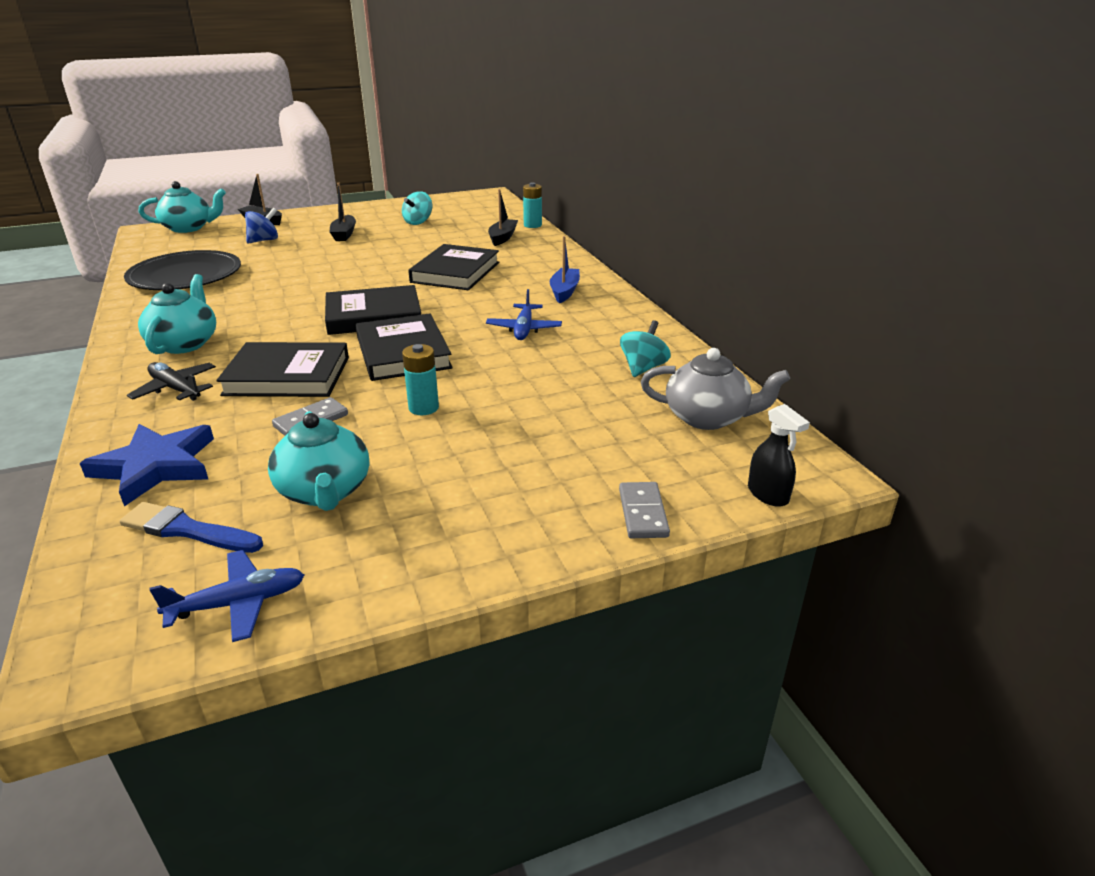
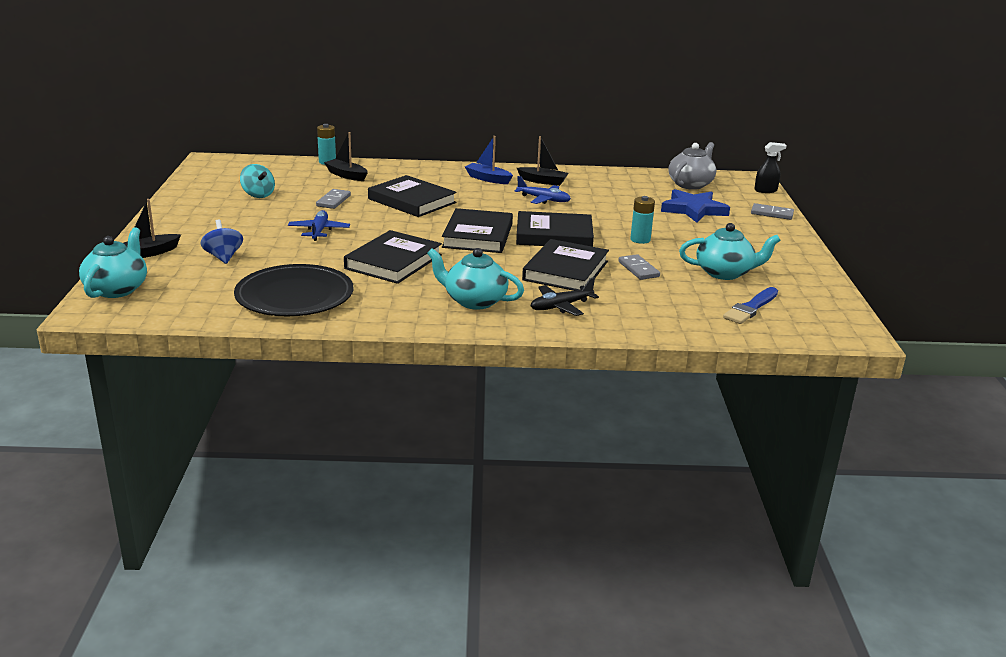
camera: 70 degrees left, 5 degrees down
blue star [80,424,214,506] -> blue star moved to [661,189,730,223]
blue plane [149,550,304,642] -> blue plane moved to [288,210,350,241]
black boat [330,183,356,241] -> black boat moved to [517,136,569,186]
turquoise spinning top [620,320,671,377] -> none
none -> grey domino [316,189,351,209]
none -> black book [344,230,442,284]

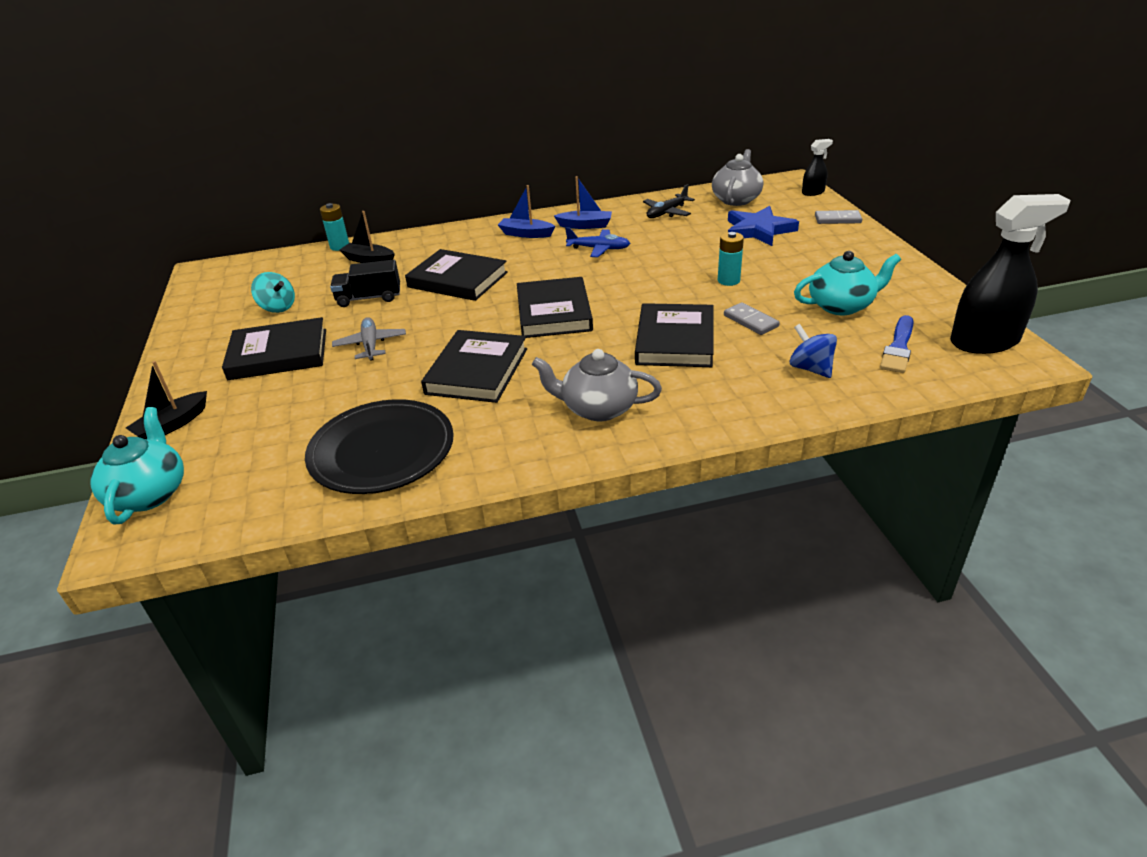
camera: 10 degrees left, 10 degrees up
blue spinning top [200,219,243,264] -> blue spinning top moved to [790,324,837,378]
blue plane [288,210,350,241] -> grey plane [332,317,406,361]
grey domino [316,189,351,209] -> black truck [330,260,400,307]
turquoise teapot [427,248,524,310] -> grey teapot [532,349,662,421]
black book [516,211,594,247] -> black book moved to [222,317,326,380]
black boat [517,136,569,186] -> blue boat [554,176,612,229]
black plane [531,277,599,316] -> black plane moved to [643,184,695,218]
none -> black spray bottle [950,194,1071,354]

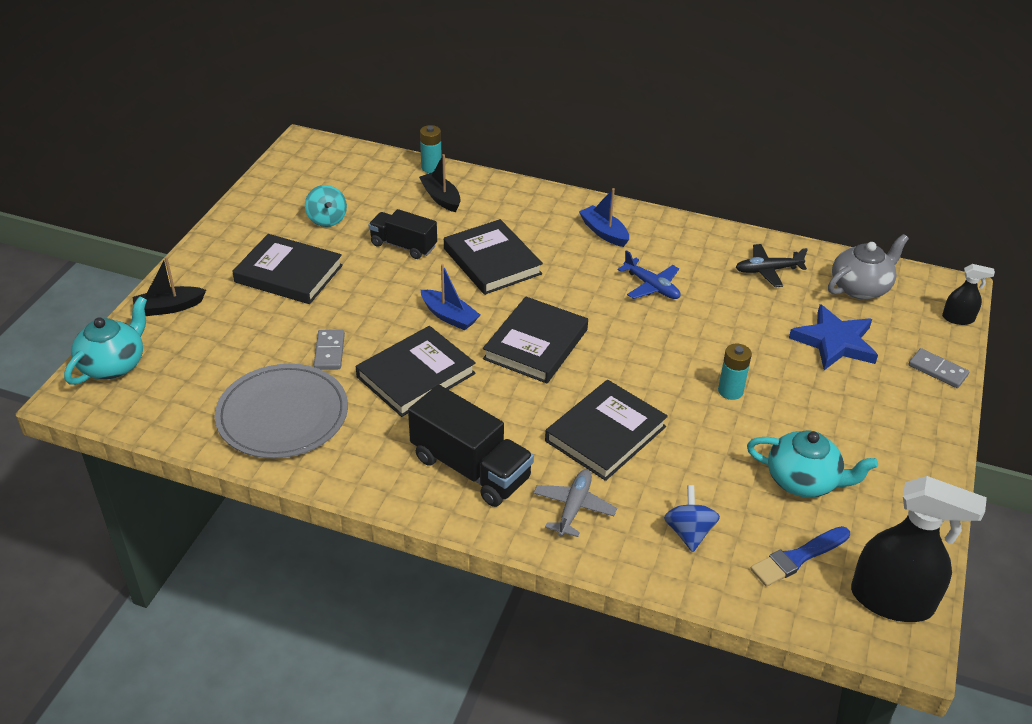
camera: 30 degrees right, 5 degrees up
black plate [305,399,454,494] -> grey plate [215,364,348,458]
grey plane [332,317,406,361] -> grey plane moved to [533,469,617,537]
grey teapot [532,349,662,421] -> black truck [408,385,534,507]
blue boat [554,176,612,229] -> blue boat moved to [421,264,480,330]
grey domino [724,302,780,335] -> grey domino moved to [314,330,345,370]

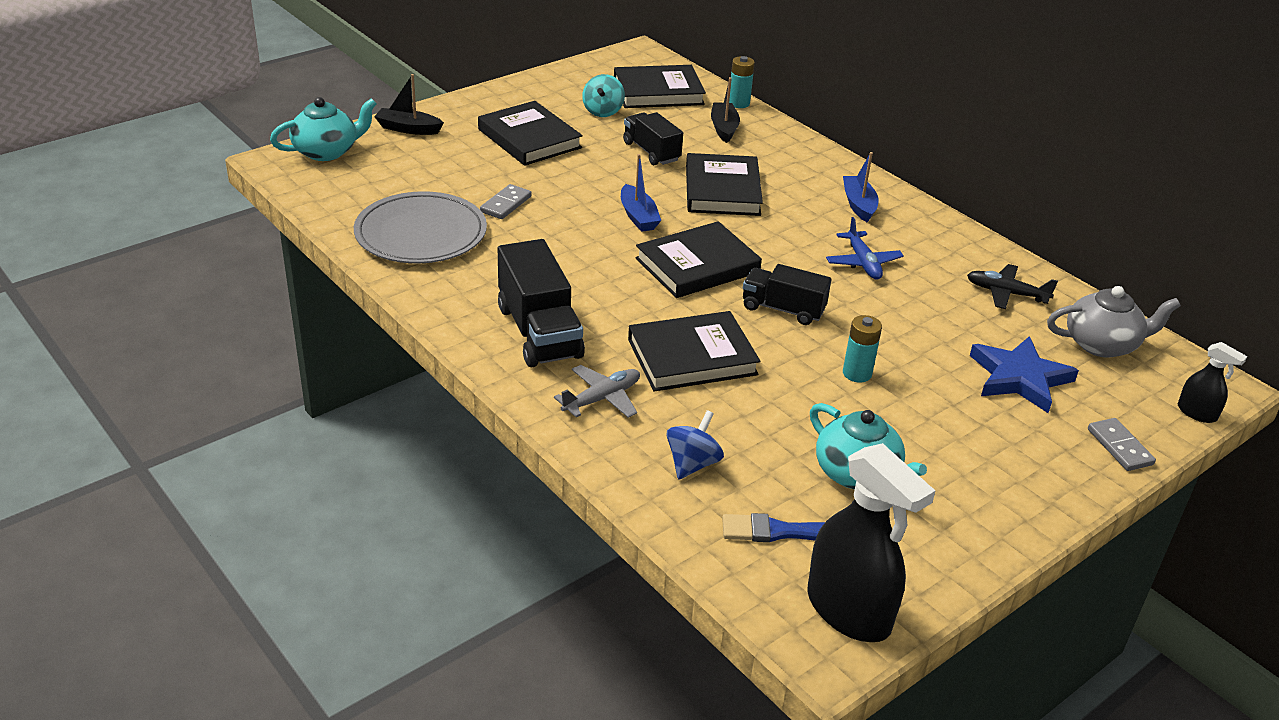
camera: 30 degrees right, 5 degrees down
black book [356,326,476,417] -> black book moved to [614,65,706,108]
none -> black truck [743,264,831,325]

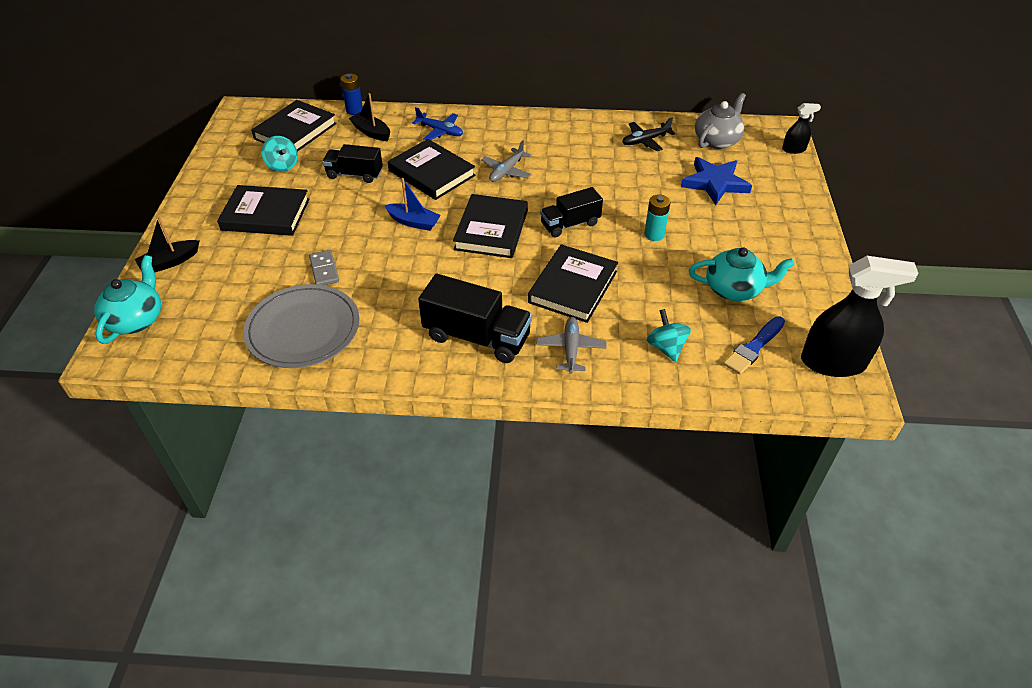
camera: 45 degrees left, 10 degrees up
blue spinning top [667,410,724,479] -> turquoise spinning top [647,309,691,362]
turquoise battery [729,56,755,108] -> blue battery [341,74,363,115]
blue plane [826,217,904,280] -> blue plane moved to [412,107,463,140]
blue boat [843,152,879,222] -> none
grey domino [1088,418,1156,471] -> none
none -> grey plane [481,140,532,182]

